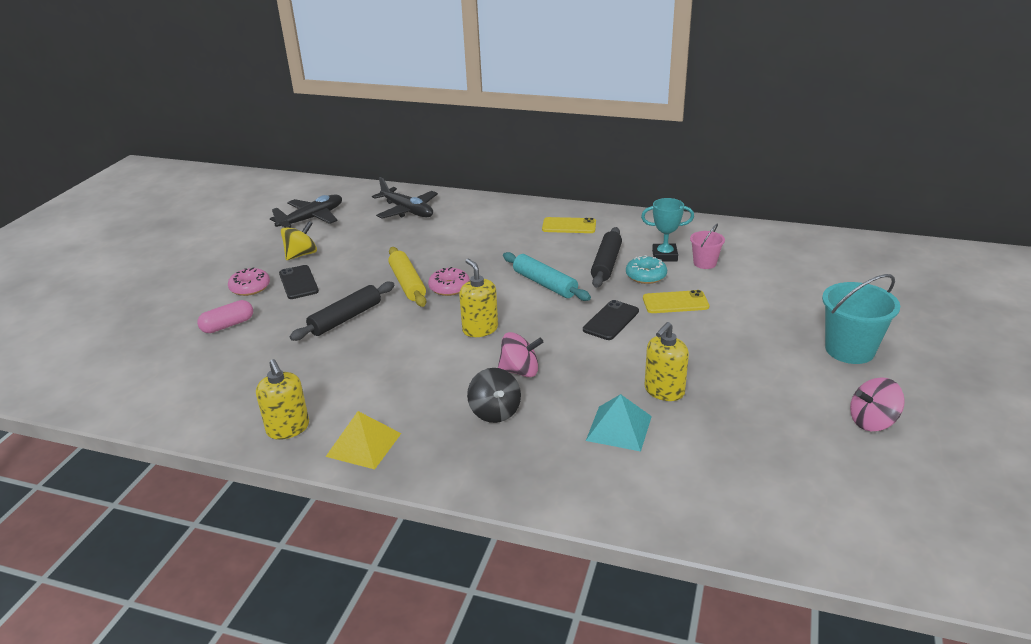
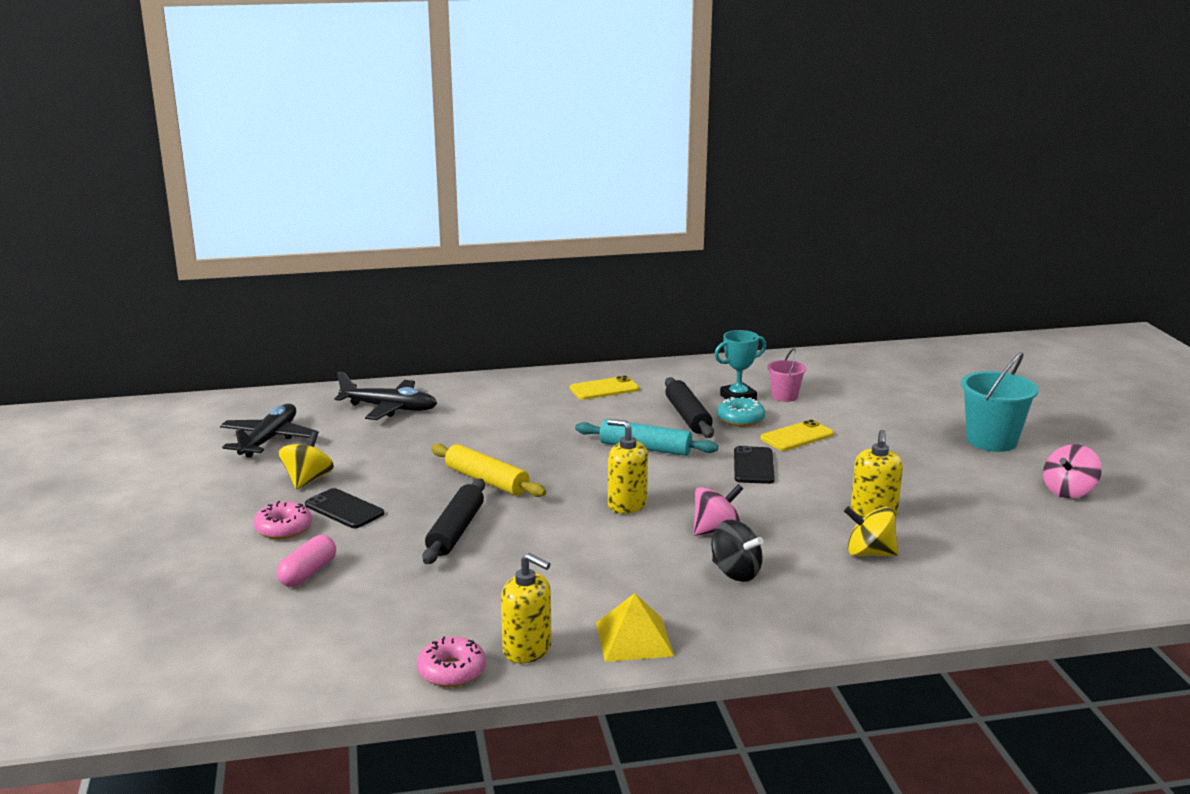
camera: 30 degrees left, 10 degrees down
pink donut [428,267,470,296] -> pink donut moved to [417,637,486,687]
turquoise pyramid [586,394,652,452] -> yellow spinning top [844,506,898,556]

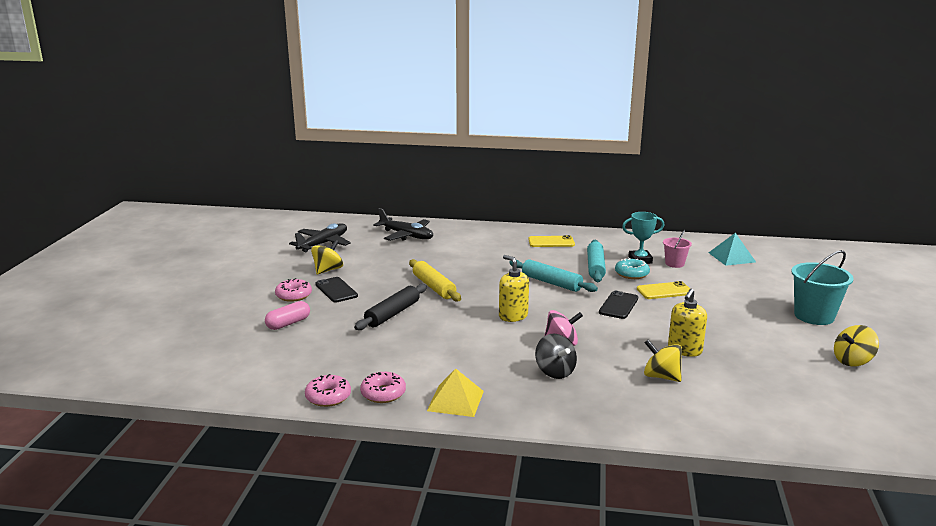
camera: 20 degrees right, 0 degrees up
yellow soap dispenser [501,553,552,664] -> pink donut [360,372,406,403]
black rolling pin [665,377,714,438] -> turquoise rolling pin [587,240,606,282]
pink spinning top [1043,444,1102,498] -> yellow spinning top [834,325,879,367]
none -> turquoise pyramid [709,233,756,266]

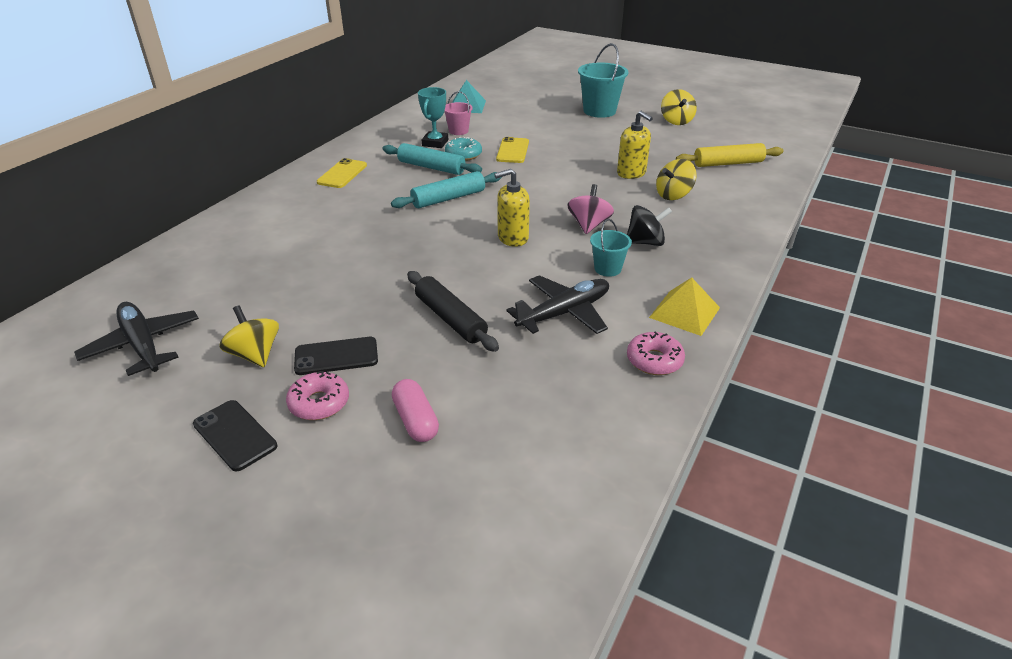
camera: 70 degrees left, 15 degrees up
pink donut [305,374,351,407] -> none
black plane [373,208,433,241] -> black plane moved to [506,275,609,334]
yellow rolling pin [409,259,461,302] -> yellow rolling pin moved to [676,143,784,167]
black phone [599,291,638,319] -> black phone moved to [193,400,277,471]
none -> turquoise bucket [590,219,632,277]

